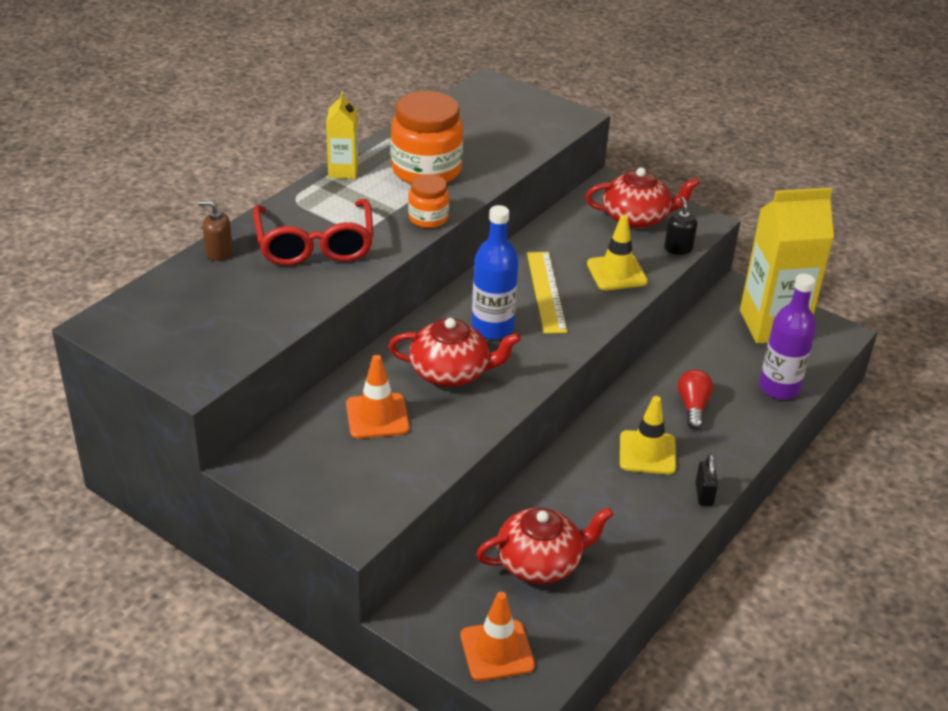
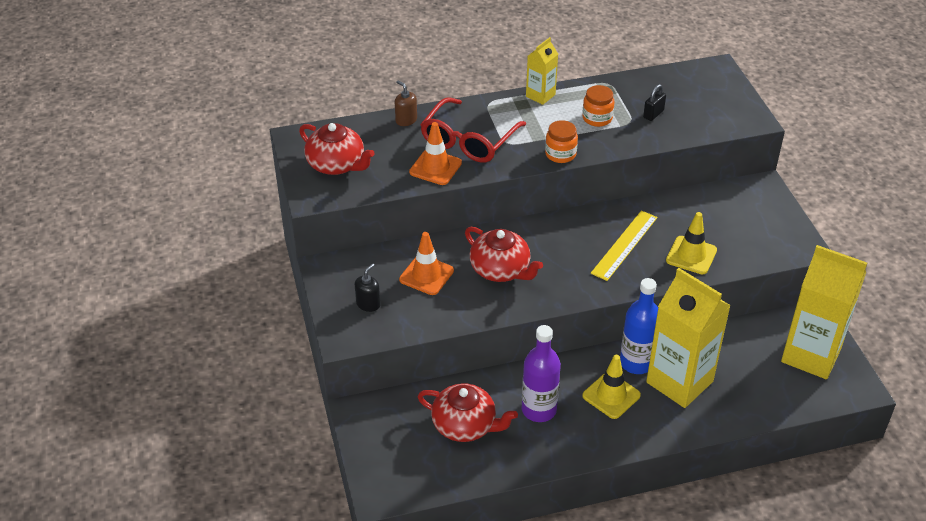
camera: 40 degrees right, 5 degrees up
orange jar [391,91,463,184] -> orange jar [582,85,614,127], size x0.54
orange traffic cone [460,592,535,681] -> orange traffic cone moved to [409,122,462,185]
blue bottle [472,205,518,340] -> blue bottle moved to [620,278,658,374]
red teapot [586,167,699,229] -> red teapot moved to [299,123,375,175]
black soap dispenser [664,197,697,255] -> black soap dispenser moved to [355,263,381,312]
red light bulb [678,369,713,429] -> yellow carton [646,268,731,408]
black padlock [696,454,718,506] -> black padlock moved to [643,84,666,121]
purple bottle [759,274,816,400] -> purple bottle moved to [522,325,561,422]

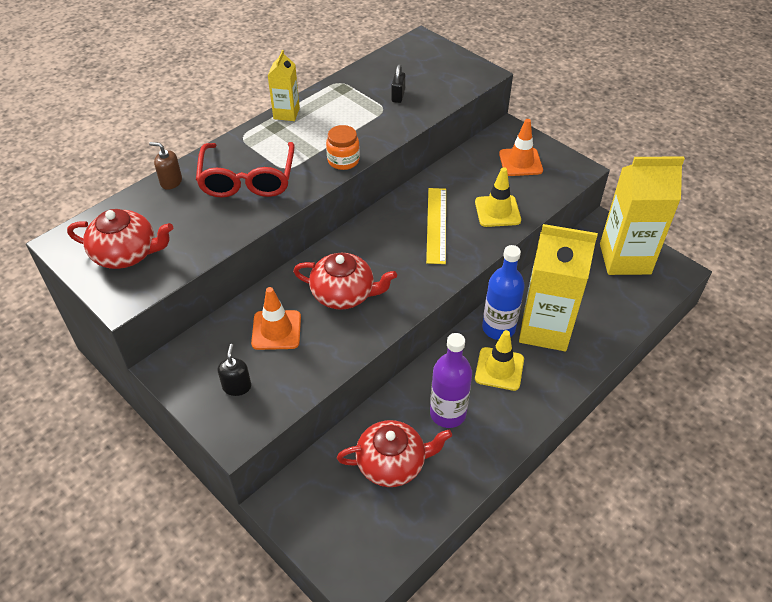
camera: 30 degrees left, 5 degrees up
orange traffic cone [409,122,462,185] -> orange traffic cone moved to [499,119,543,176]
orange jar [582,85,614,127] -> none

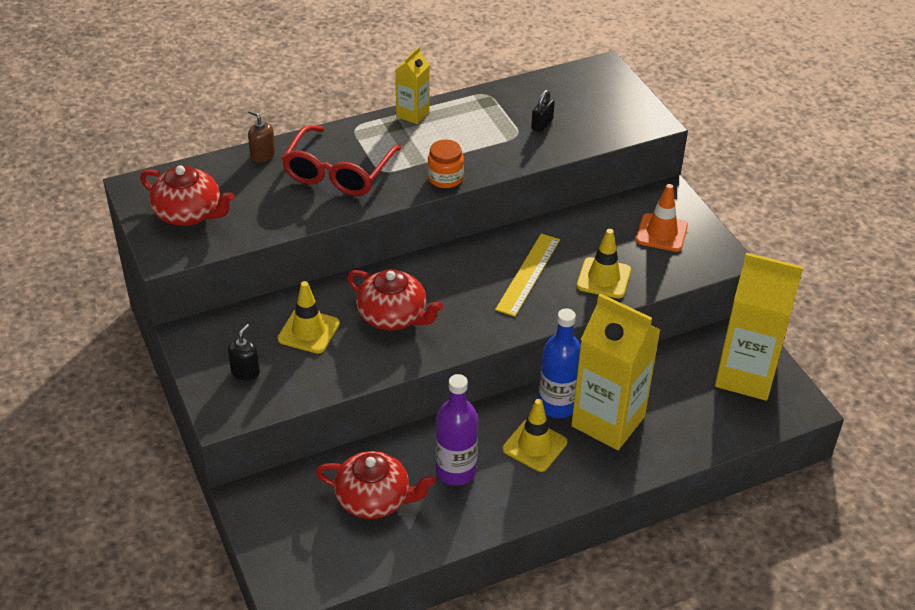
camera: 20 degrees right, 5 degrees down
orange traffic cone [251,287,301,350] -> yellow traffic cone [277,281,340,354]

